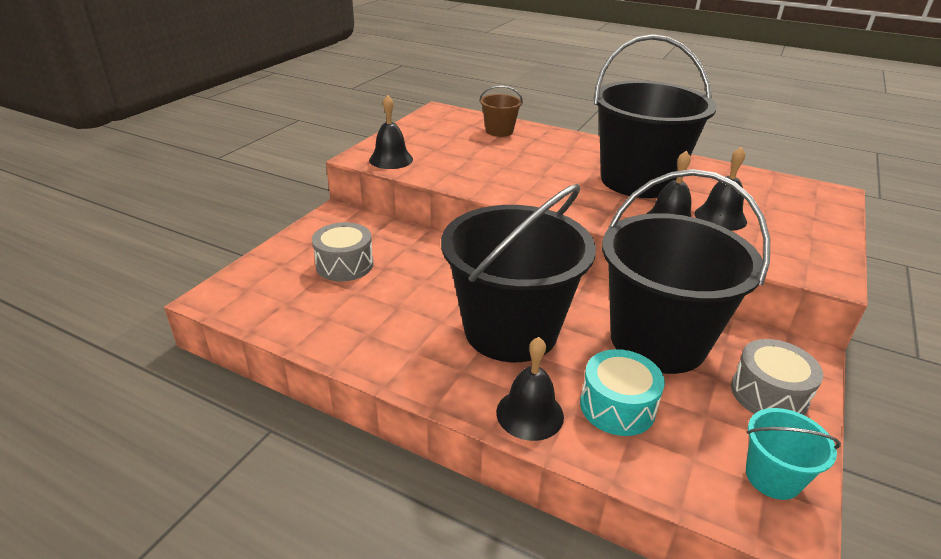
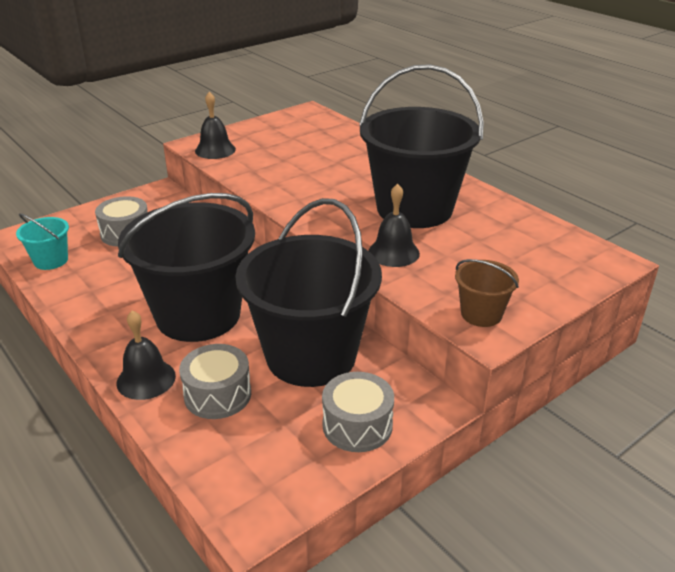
camera: 25 degrees right, 0 degrees up
brown bucket [479,86,523,137] -> brown bucket moved to [455,259,519,327]
turquoise drum [580,349,665,436] -> grey drum [179,344,251,419]
black bell [694,147,747,231] -> none
turquoise bucket [746,408,841,500] -> turquoise bucket moved to [16,213,69,270]

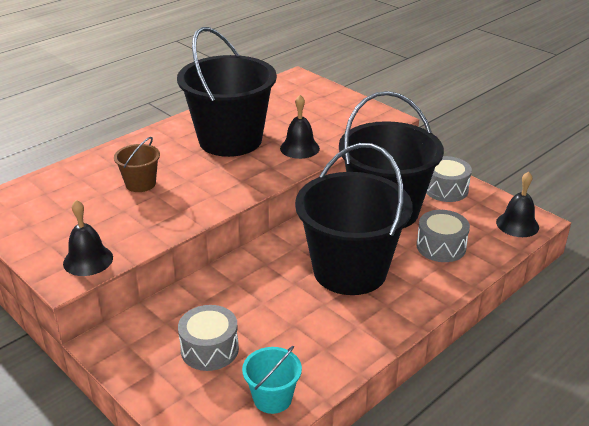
camera: 95 degrees left, 0 degrees up
black bell [117,310,176,400] -> black bell moved to [496,171,539,237]
brown bucket [455,259,519,327] -> brown bucket moved to [114,137,160,192]

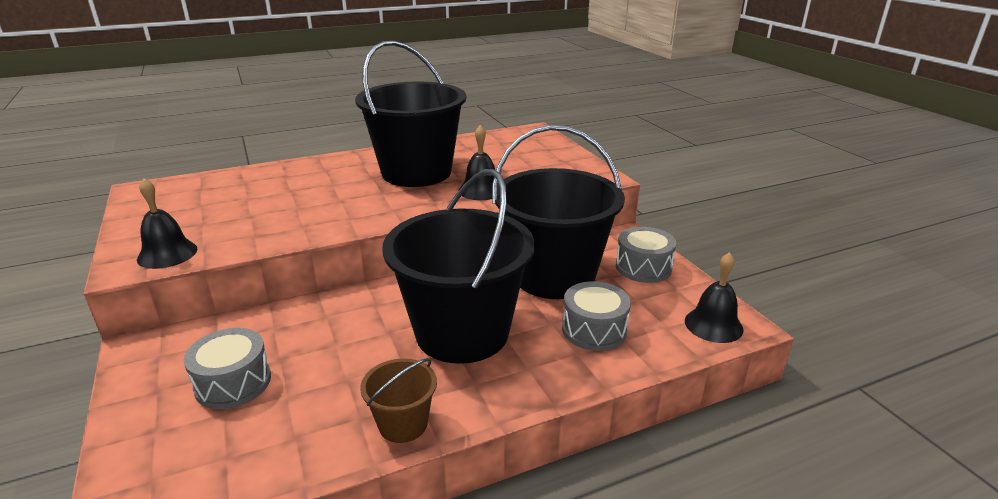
camera: 20 degrees right, 5 degrees down
brown bucket [114,137,160,192] -> brown bucket moved to [360,358,437,443]
turquoise bucket [242,346,302,414] -> none

